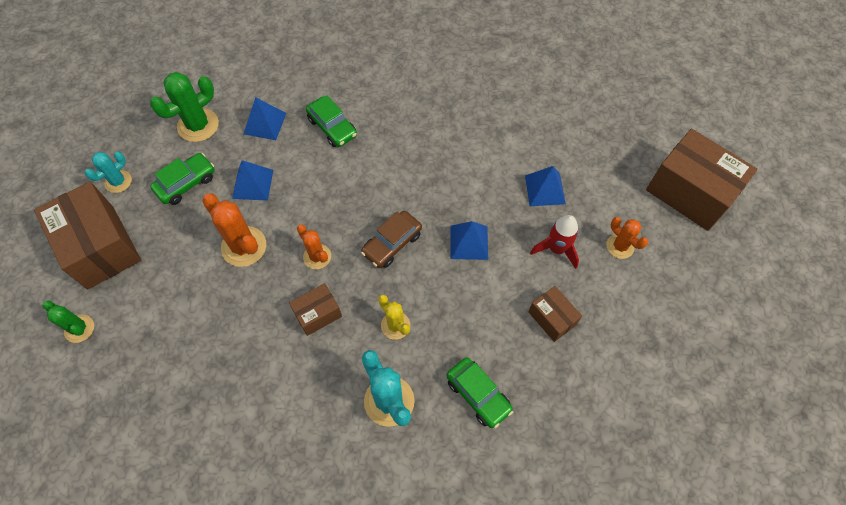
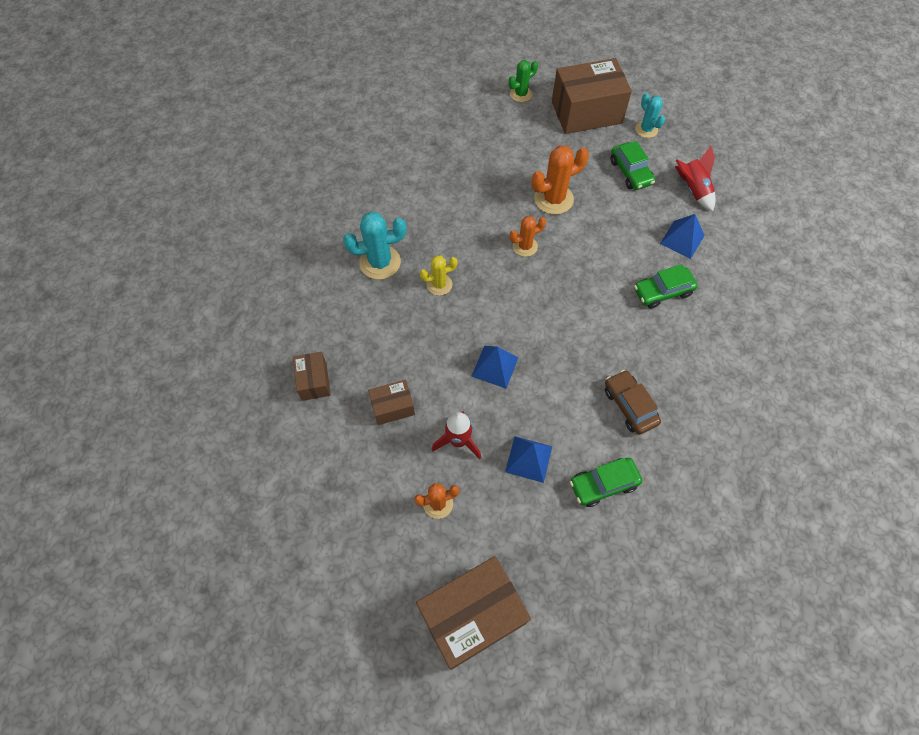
camera: 110 degrees right, 0 degrees up
green cactus [150,72,219,142] -> red rocket [675,146,715,211]
blue pyramid [232,160,273,201] -> none
brown box [289,283,342,336] -> brown box moved to [293,352,330,401]
brown car [361,211,422,268] -> brown car moved to [605,370,661,435]
green car [447,357,513,428] -> green car moved to [570,458,642,507]

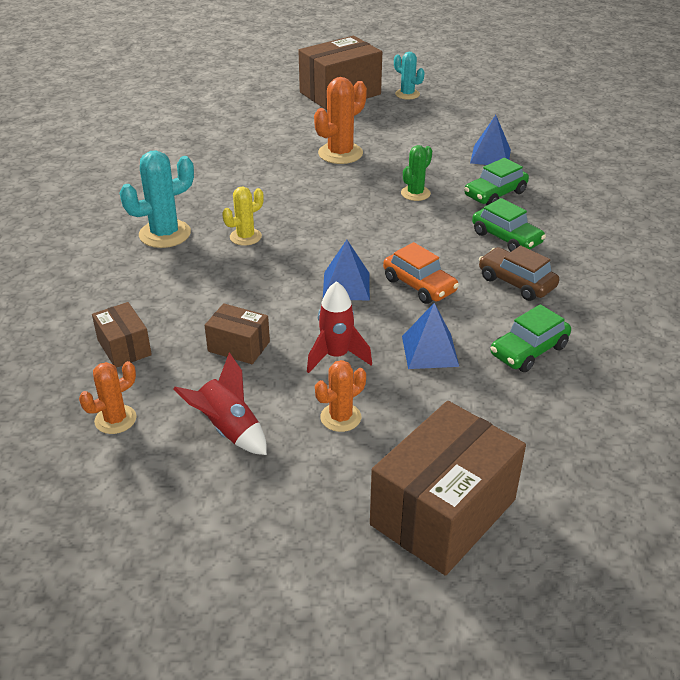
camera: 20 degrees left, 25 degrees down
brown box [368,380,415,425] -> brown box turned 60 degrees clockwise [205,303,270,364]
green cactus [509,60,538,102] -> green cactus moved to [401,145,432,201]
orange cactus [510,216,546,257] -> orange cactus moved to [79,361,136,434]
green car [611,141,655,190] -> green car moved to [472,198,546,252]
red rocket [675,146,715,211] -> red rocket moved to [173,352,267,455]
none -> orange car [383,242,459,304]

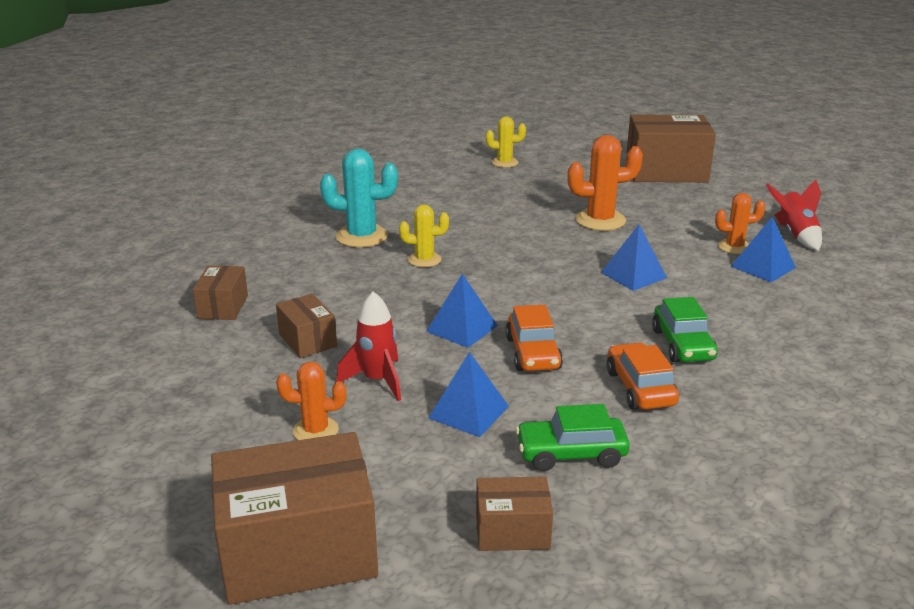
camera: 35 degrees right, 10 degrees down
orange cactus [79,361,136,434] -> orange cactus moved to [715,193,765,254]
red rocket [173,352,267,455] -> red rocket moved to [766,179,822,251]
turquoise cactus [394,52,425,99] -> none
green cactus [401,145,432,201] -> blue pyramid [601,224,667,291]
green car [464,158,529,205] -> none
brown car [479,246,559,301] -> orange car [607,342,679,410]
none -> brown box [476,476,553,551]
none -> yellow cactus [486,116,526,168]

